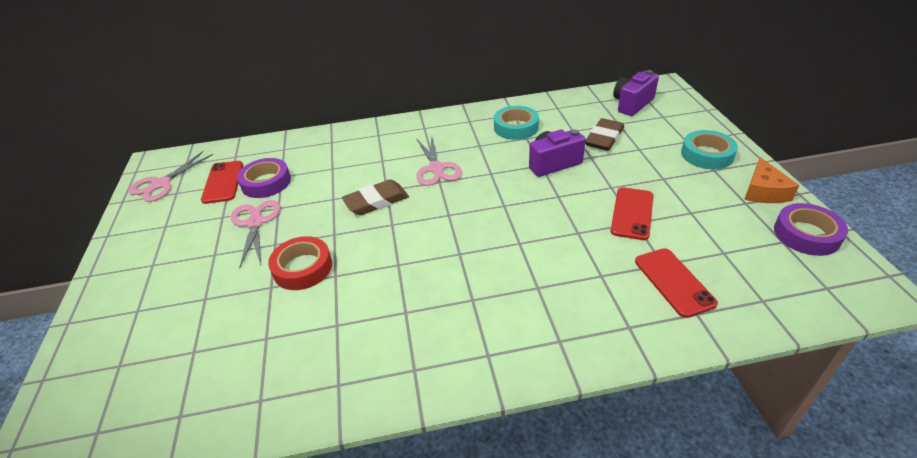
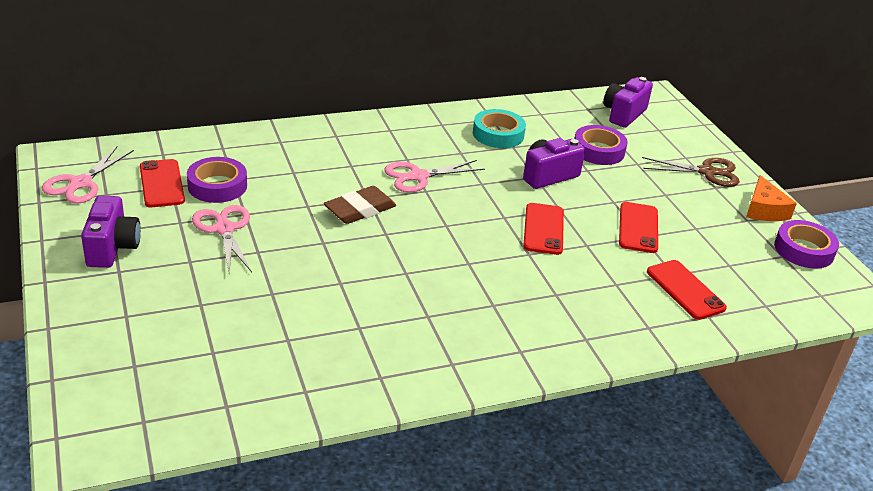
camera: 15 degrees left, 5 degrees down
red tape [268,236,332,290] -> none
pink scissors [416,135,462,186] -> pink scissors turned 90 degrees clockwise [384,160,485,192]
brown eraser [585,118,624,151] -> purple tape [574,125,628,165]
turquoise tape [681,130,738,169] -> brown scissors [642,157,740,187]
none -> purple camera [81,196,141,268]
none -> red phone [523,203,564,255]

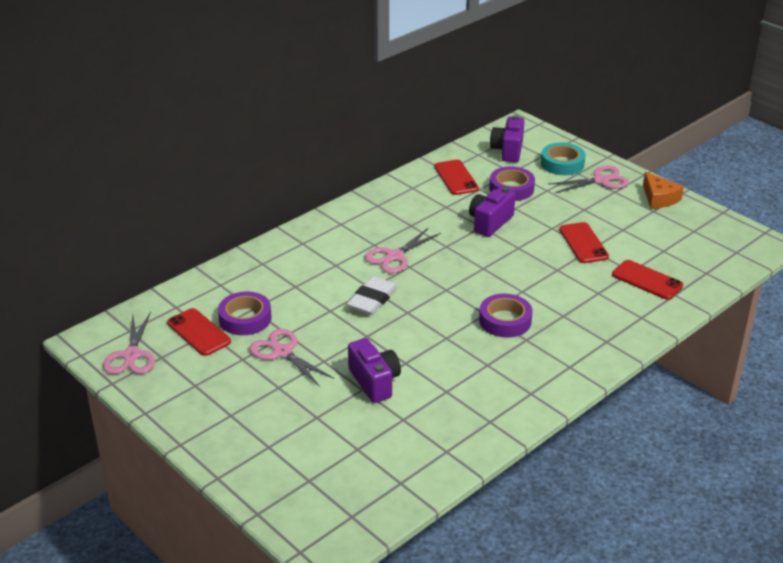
camera: 20 degrees left, 0 degrees up
purple camera [81,196,141,268] -> purple camera moved to [348,338,401,403]
brown eraser [324,186,396,224] -> white eraser [347,276,398,315]
turquoise tape [473,109,526,148] -> turquoise tape moved to [541,142,586,175]
red phone [523,203,564,255] -> red phone moved to [434,160,479,195]
brown scissors [642,157,740,187] -> pink scissors [549,166,629,193]
purple tape [774,220,839,269] -> purple tape moved to [479,294,533,338]

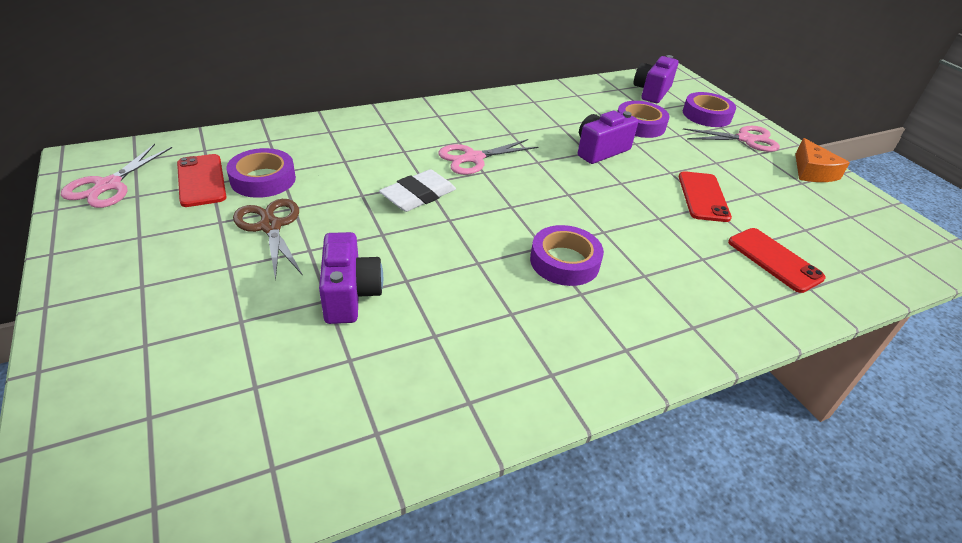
camera: 15 degrees right, 5 degrees up
pink scissors [249,329,334,387] -> brown scissors [233,199,303,280]
red phone [434,160,479,195] -> none
turquoise tape [541,142,586,175] -> purple tape [683,92,736,127]

